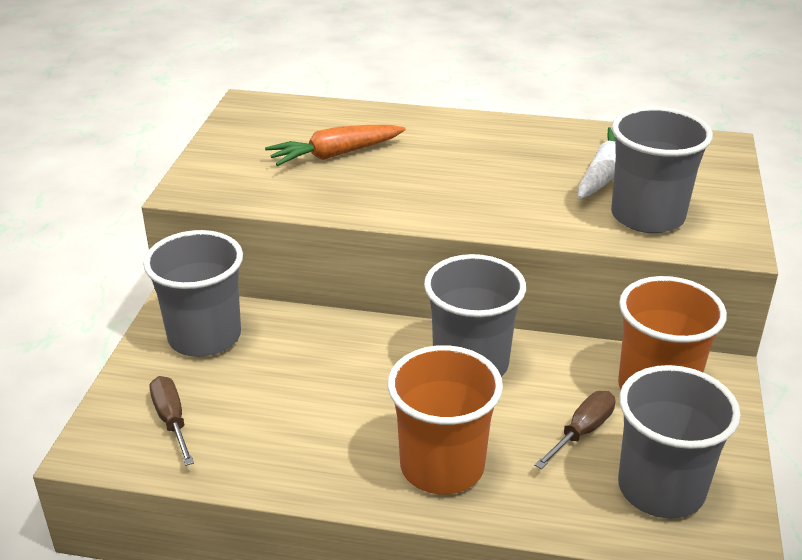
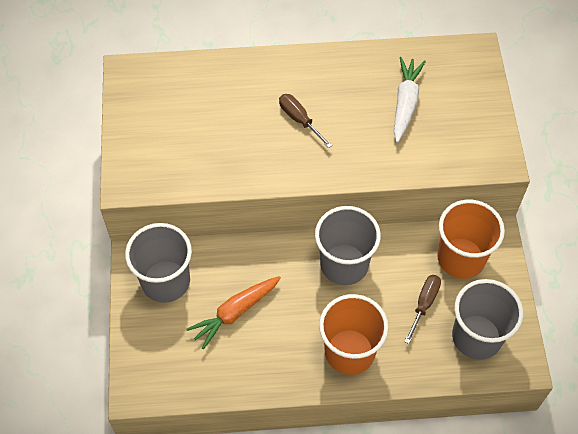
camera: 15 degrees left, 25 degrees up
brown screwdriver [150,376,194,466] -> brown screwdriver moved to [279,94,332,148]
orange carrot [265,125,406,166] -> orange carrot moved to [186,276,281,349]
grey cup [611,107,713,233] -> none

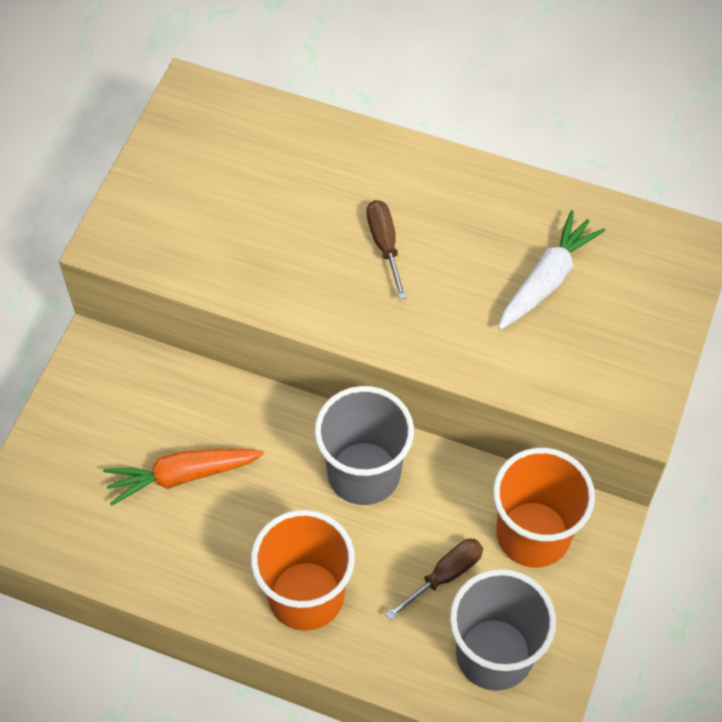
camera: 25 degrees right, 0 degrees up
grey cup [125,223,192,303] -> none

